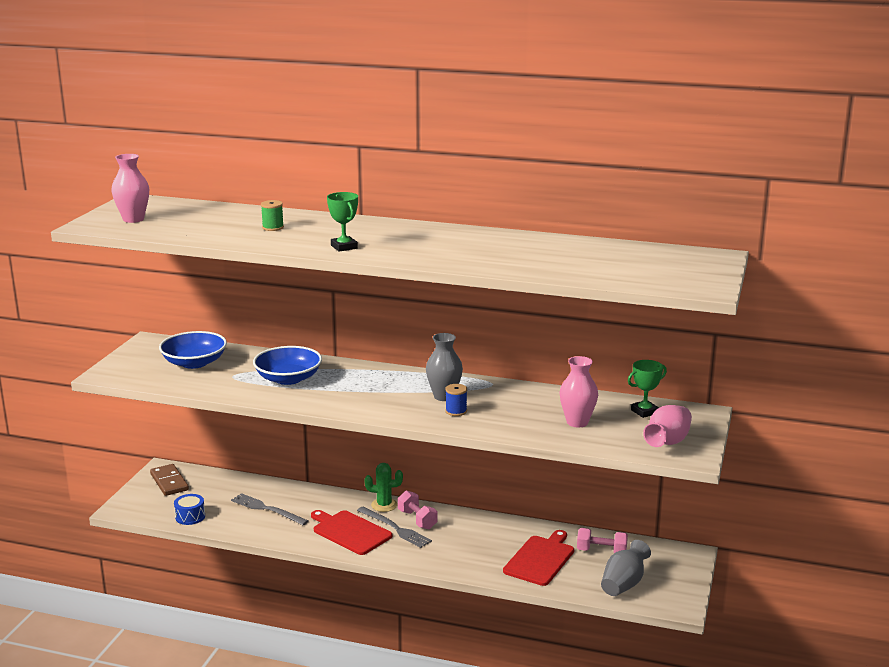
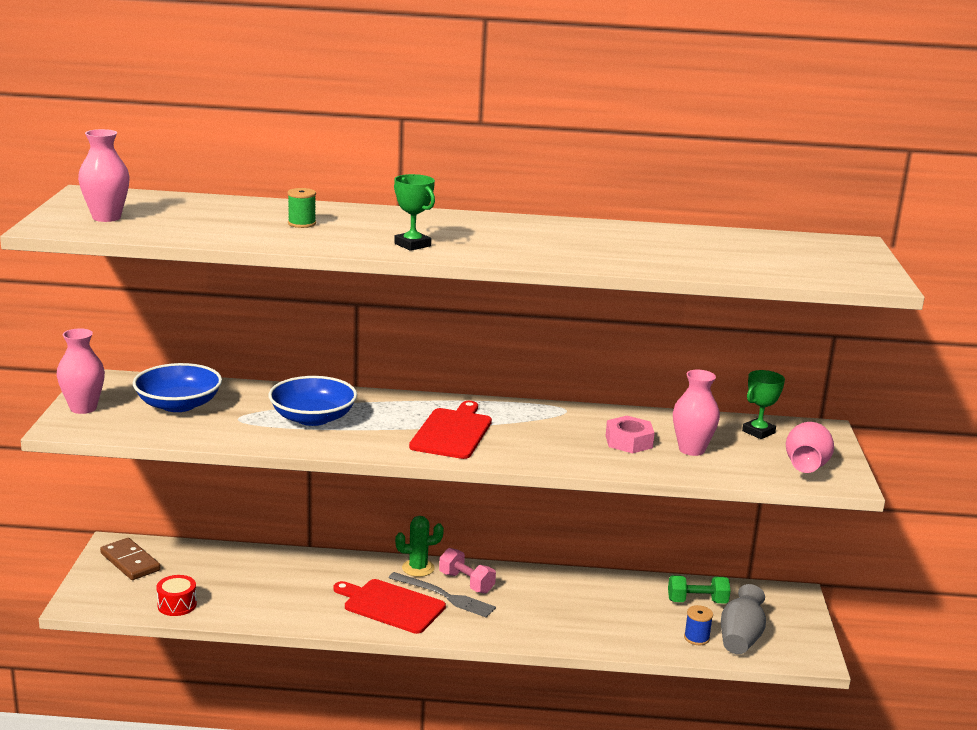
camera: 15 degrees left, 0 degrees up
blue drum [174,494,205,525] -> red drum [156,575,197,616]
grey fork [231,493,308,525] -> none
grey vase [426,333,463,401] -> none
blue spool [445,384,467,416] -> blue spool moved to [684,605,713,645]
red cutting board [503,530,574,586] -> red cutting board moved to [409,401,492,459]
pink dumbbell [577,528,628,553] -> green dumbbell [668,575,731,604]
none -> pink vase [57,328,105,414]
none -> pink nut [606,416,654,453]

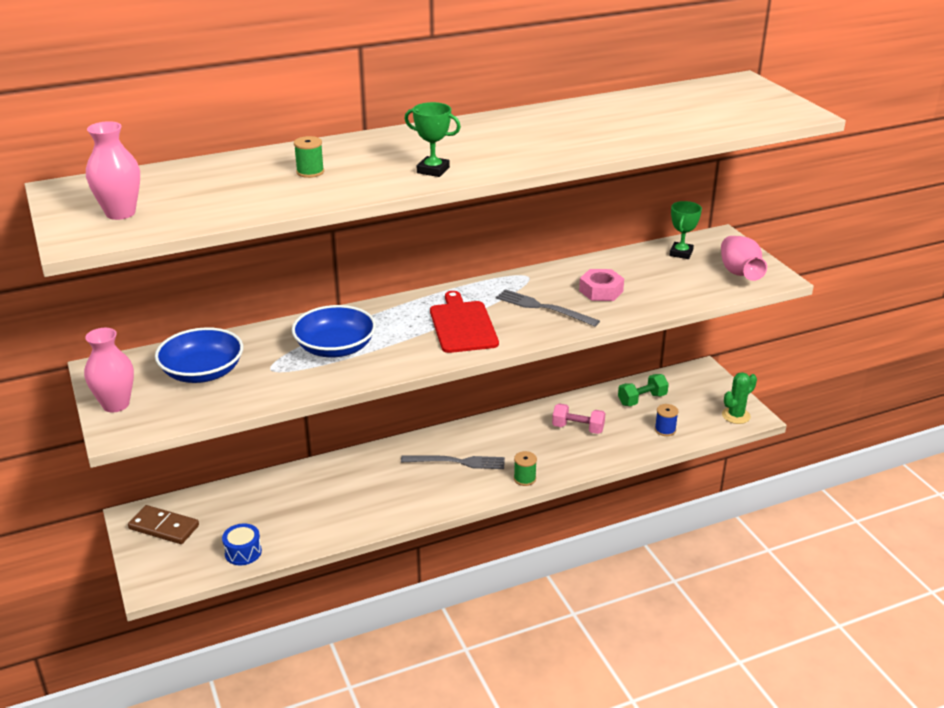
camera: 25 degrees left, 10 degrees up
red drum [156,575,197,616] -> blue drum [222,524,262,565]
red cutting board [333,579,446,634] -> none
green cactus [395,516,444,577] -> green cactus moved to [722,372,757,424]
pink dumbbell [439,548,496,594] -> pink dumbbell moved to [552,403,605,434]
pink vase [673,370,720,456] -> none
grey vase [721,584,766,654] -> none
none -> grey fork [496,289,600,326]
none -> green spool [514,451,537,486]

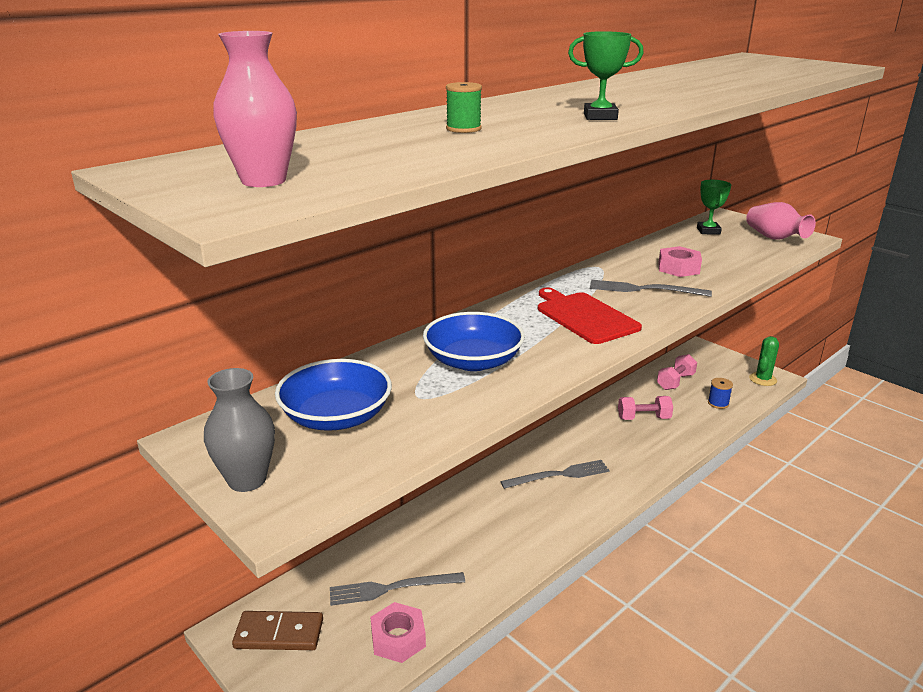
camera: 20 degrees left, 5 degrees down
pink vase [84,328,134,412] -> grey vase [204,368,275,492]
blue drum [222,524,262,565] -> pink nut [371,602,426,663]
green spool [514,451,537,486] -> none
green dumbbell [618,374,669,406] -> pink dumbbell [657,354,697,390]
none -> grey fork [330,572,465,606]

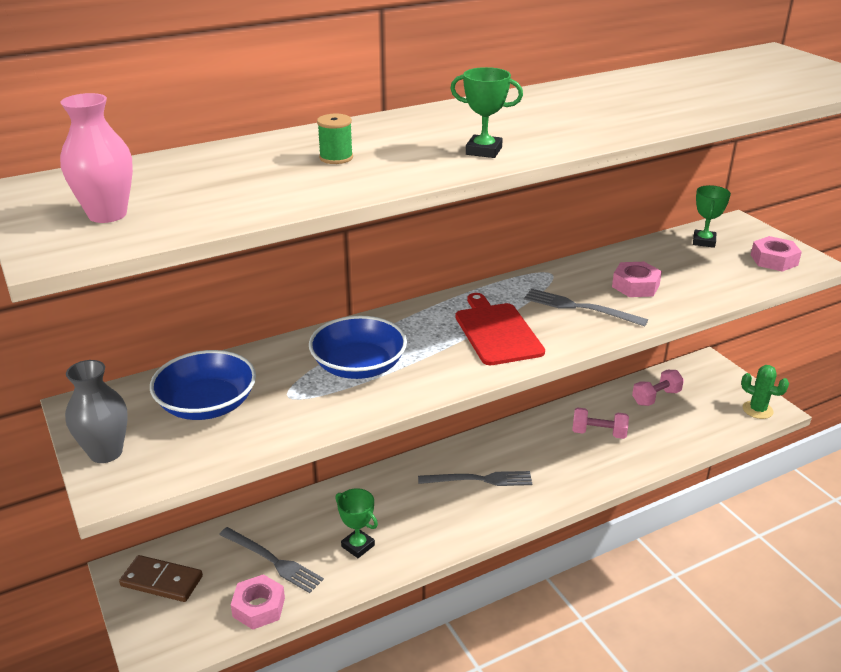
camera: 15 degrees right, 5 degrees up
grey fork [330,572,465,606] -> grey fork turned 150 degrees counterclockwise [219,527,324,593]
blue spool [708,378,733,409] -> none
pink vase [746,202,816,240] -> pink nut [751,236,802,272]
green cactus [749,336,779,386] -> green cactus turned 75 degrees clockwise [741,365,789,419]
none -> green trophy [335,488,378,558]

